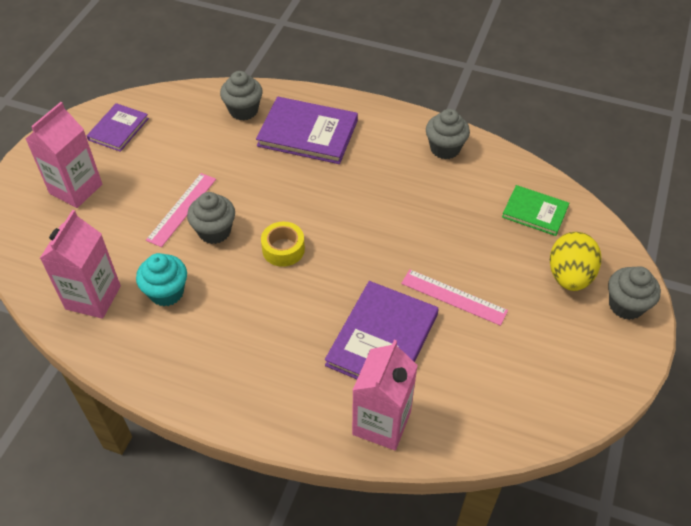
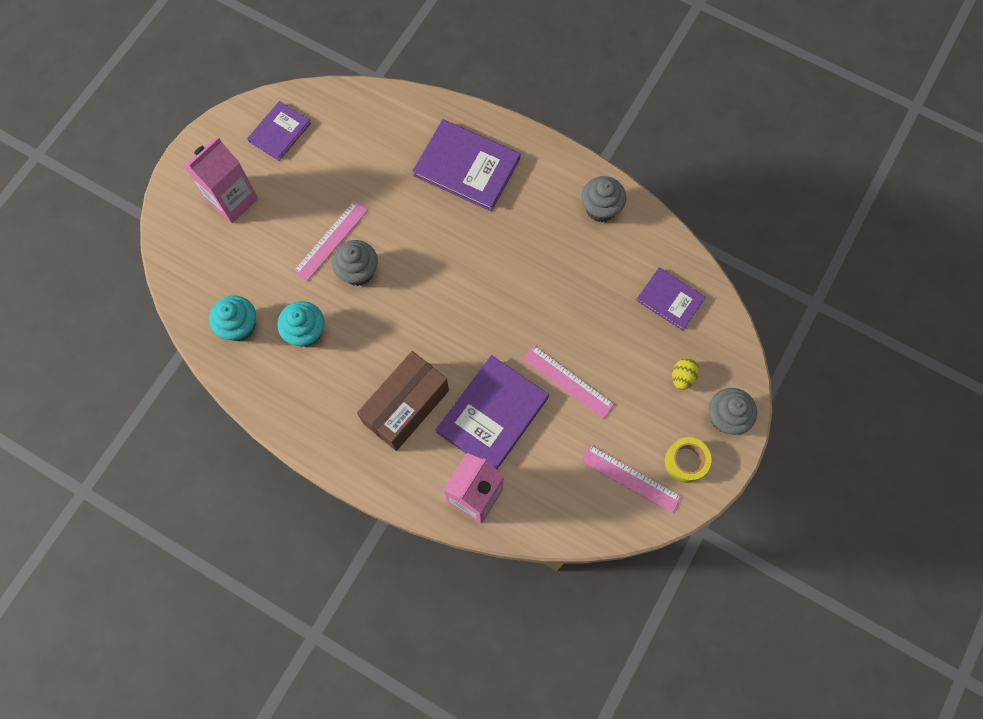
camera: 10 degrees right, 20 degrees up
pink carton [39,210,121,319] -> turquoise cupcake [209,295,256,341]
grey cupcake [220,71,263,120] -> none
yellow tape [261,222,305,267] -> yellow tape moved to [665,437,711,483]
green book [502,185,569,236] -> purple book [636,267,706,331]
yellow egg [550,232,601,291] -> yellow egg [672,358,699,390], size x0.54
none -> brown box [357,351,449,451]
none -> pink ruler [581,445,682,513]

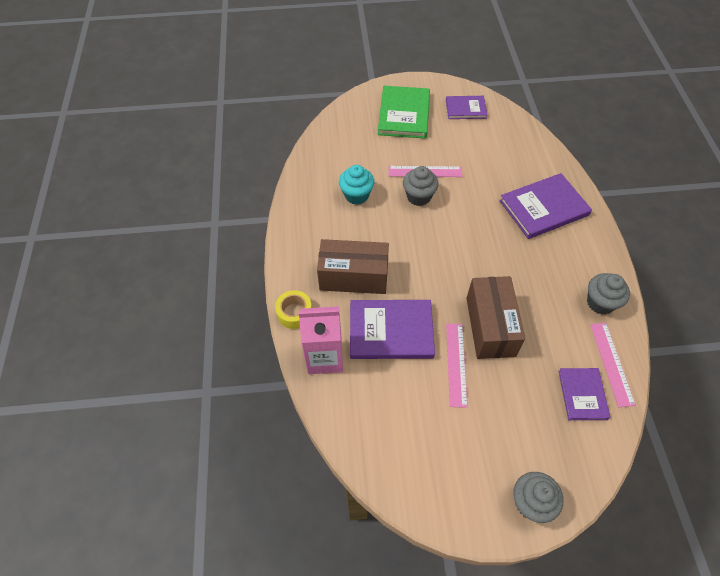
camera: 55 degrees right, 15 degrees down
pink carton [183,137,258,223] -> green book [378,86,430,139]
turquoise cupcake [209,295,256,341] -> none
purple book [413,119,520,211] -> purple book turned 75 degrees clockwise [500,173,592,239]
pink ruler [581,445,682,513] -> pink ruler moved to [590,323,636,407]
yellow tape [665,437,711,483] -> yellow tape moved to [275,290,312,329]
yellow egg [672,358,699,390] -> none
none -> brown box [466,276,525,359]

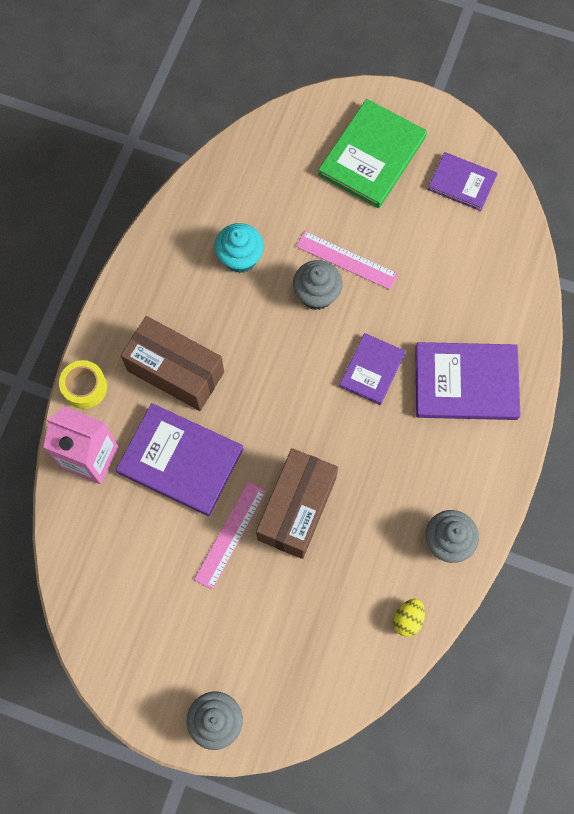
camera: 25 degrees right, 15 degrees up
purple book [559,368,610,420] -> purple book moved to [339,333,405,405]
pink ruler [590,323,636,407] -> yellow egg [393,599,425,637]

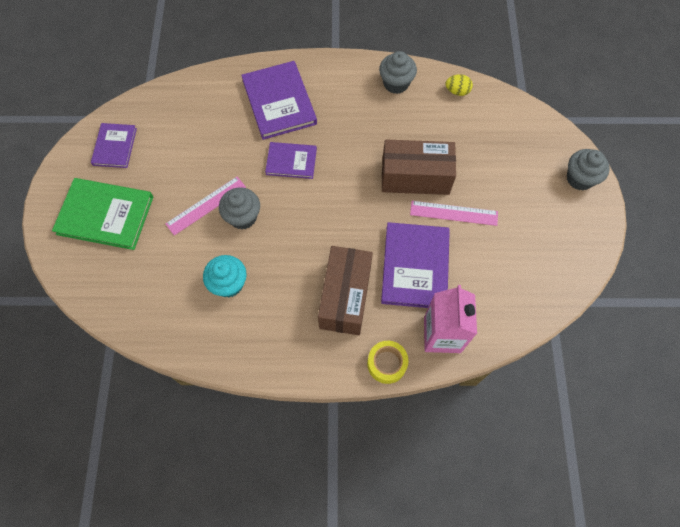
camera: 110 degrees left, 5 degrees down
pink ruler [296,231,398,290] -> pink ruler turned 45 degrees clockwise [165,177,246,235]

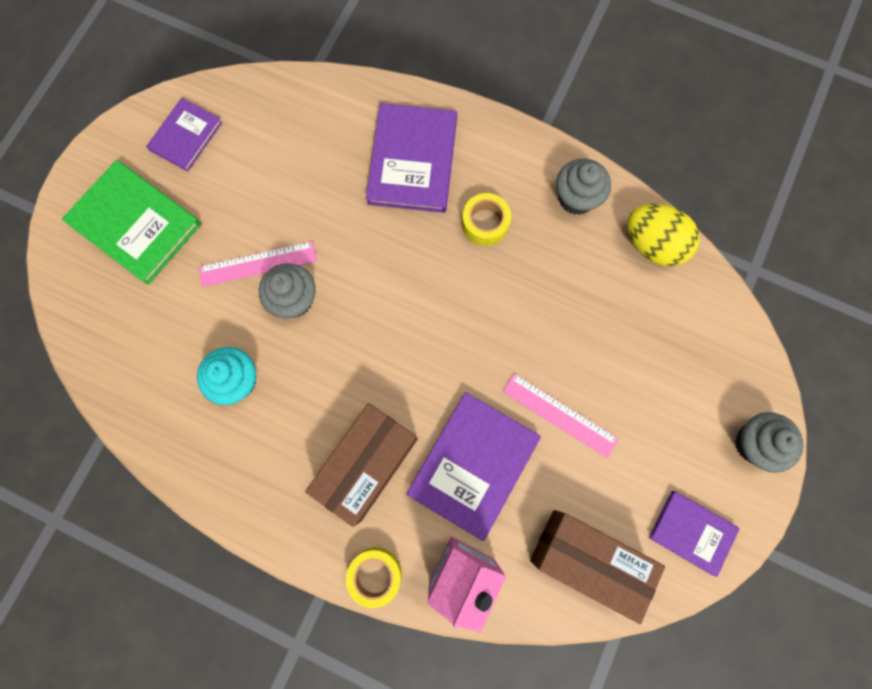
camera: 25 degrees right, 10 degrees up
purple book [265,142,317,179] -> purple book moved to [649,491,740,577]
brown box [382,140,456,195] -> brown box moved to [530,510,665,624]
yellow egg [445,74,473,96] -> yellow egg [627,204,700,266], size x1.84
none -> yellow tape [462,193,511,246]

